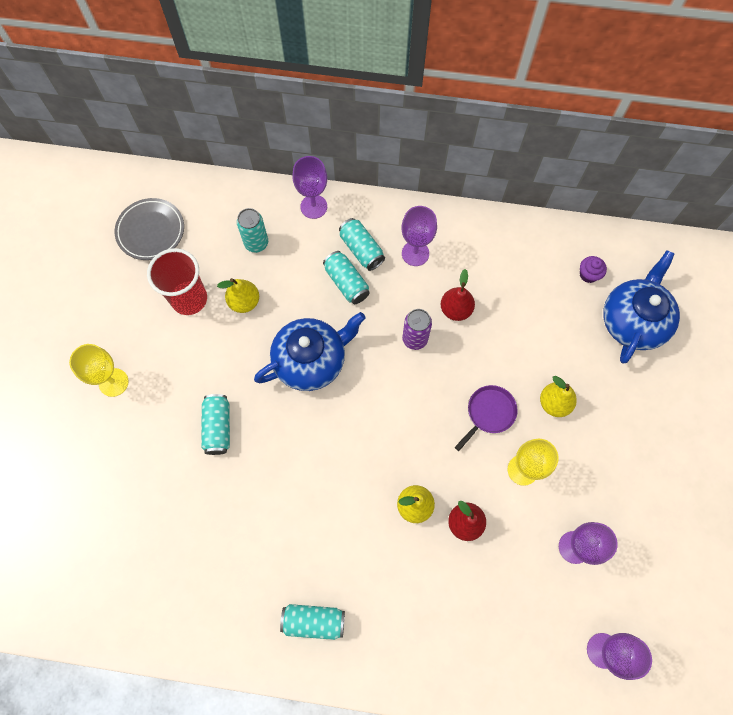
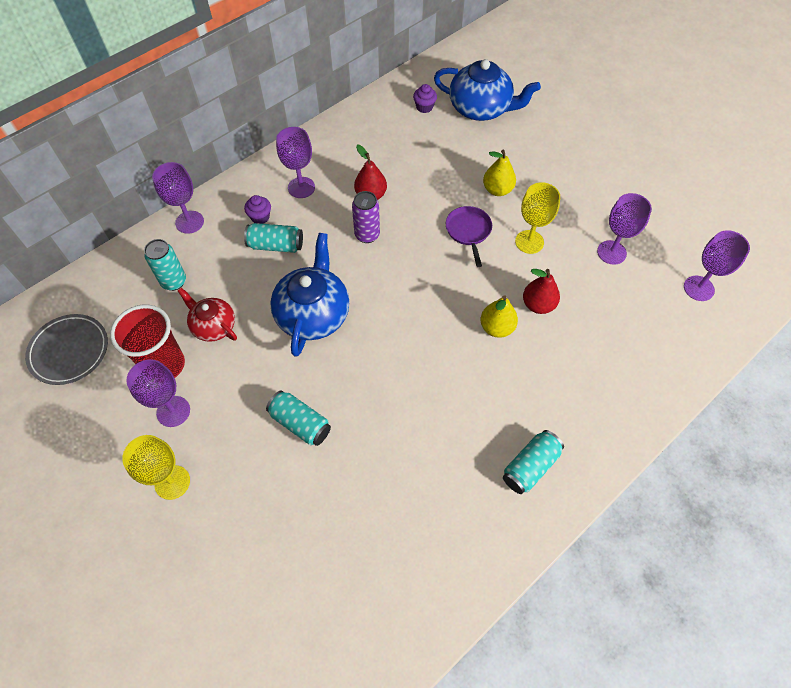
camera: 50 degrees left, 10 degrees down
yellow pear [217,278,259,313] -> red teapot [178,288,237,342]
turquoise can [339,218,385,271] -> purple cupcake [244,195,271,224]
blue teapot [603,250,680,363] -> blue teapot turned 135 degrees clockwise [434,59,541,121]
none -> purple goblet [126,359,190,427]

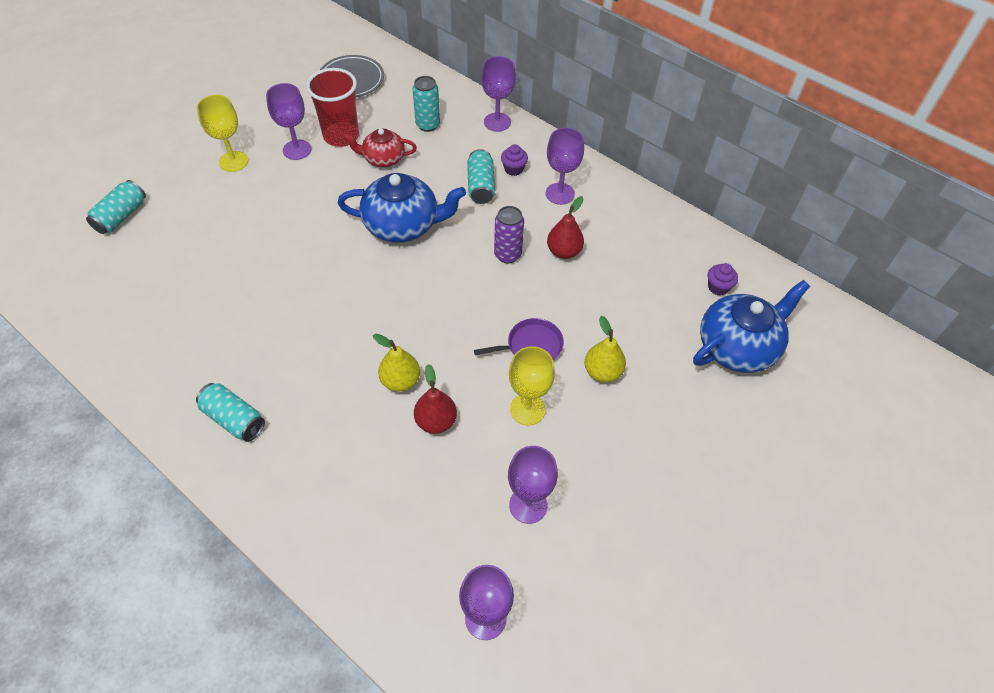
camera: 80 degrees right, 5 degrees down
red teapot [178,288,237,342] -> red teapot turned 120 degrees counterclockwise [344,128,417,167]
turquoise can [266,390,331,446] -> turquoise can moved to [86,180,146,234]
blue teapot [434,59,541,121] -> blue teapot turned 135 degrees counterclockwise [693,280,810,373]

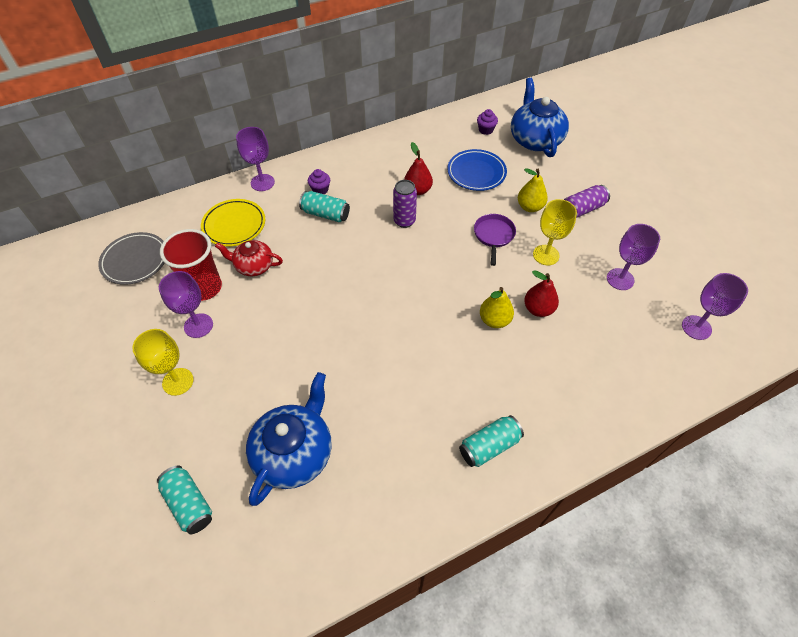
camera: 65 degrees left, 0 degrees up
blue teapot [338,173,466,243] -> blue teapot moved to [246,372,332,506]
red teapot [344,128,417,167] -> red teapot turned 75 degrees clockwise [215,240,283,276]
turquoise can [413,76,440,132] -> yellow plate [201,199,265,247]
purple goblet [546,128,584,205] -> none
none -> blue plate [447,149,507,191]
none -> purple can [564,185,610,218]

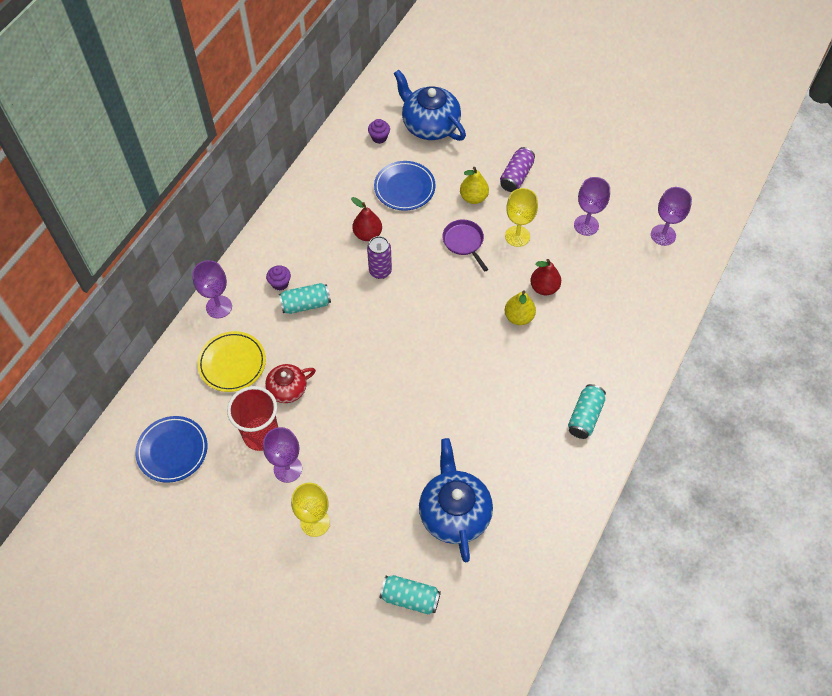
camera: 35 degrees left, 5 degrees up
grey plate [98,232,164,285] -> blue plate [135,416,207,483]

